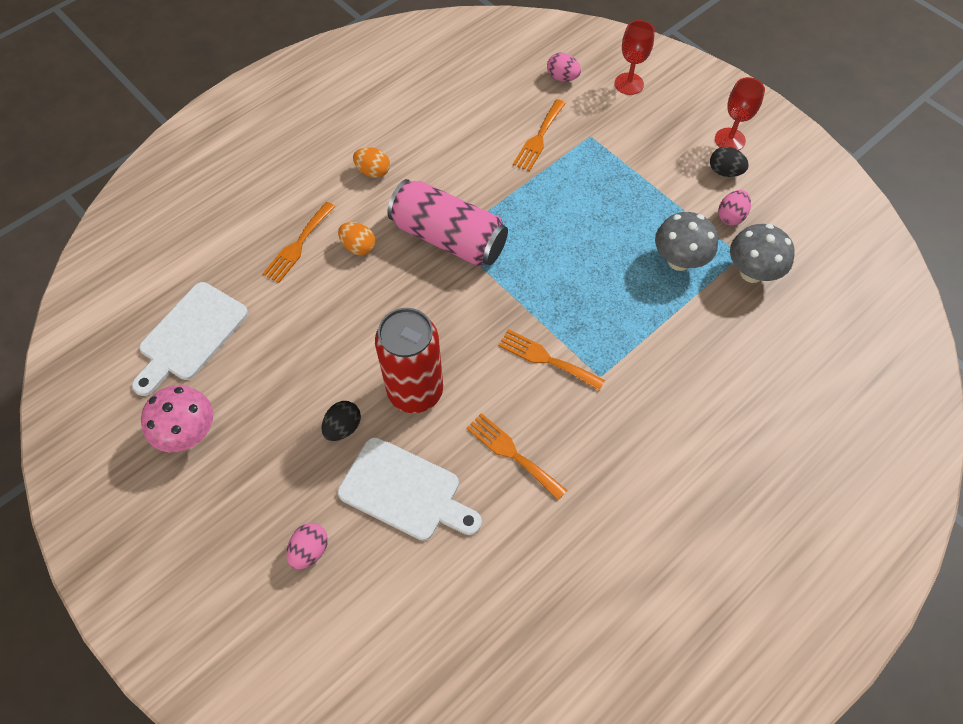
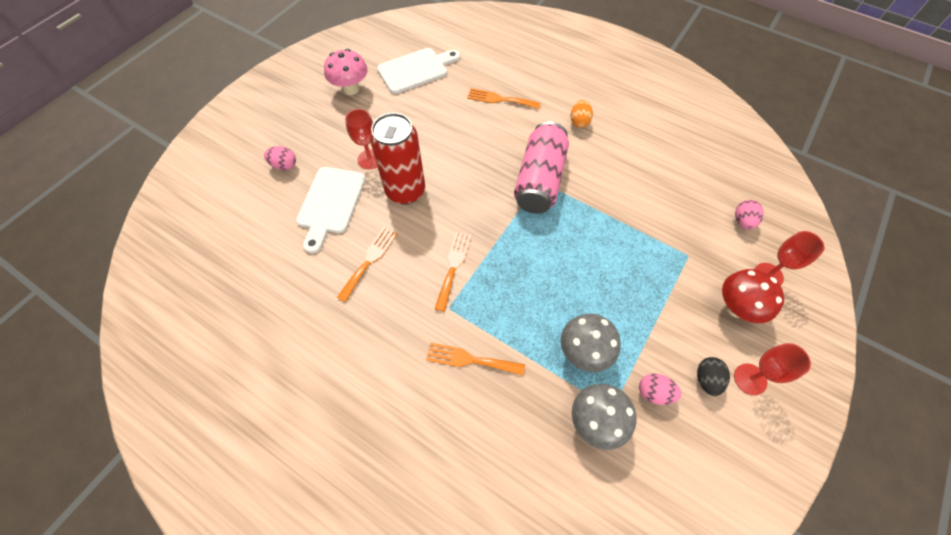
camera: 75 degrees right, 0 degrees up
white cutting board [132,282,248,396] -> white cutting board turned 135 degrees clockwise [377,48,460,94]
black egg [321,401,361,441] -> red goblet [345,109,377,169]
orange egg [338,222,375,255] -> none
orange fork [513,99,566,171] -> orange fork moved to [426,342,525,375]
none -> red mushroom [722,269,784,323]

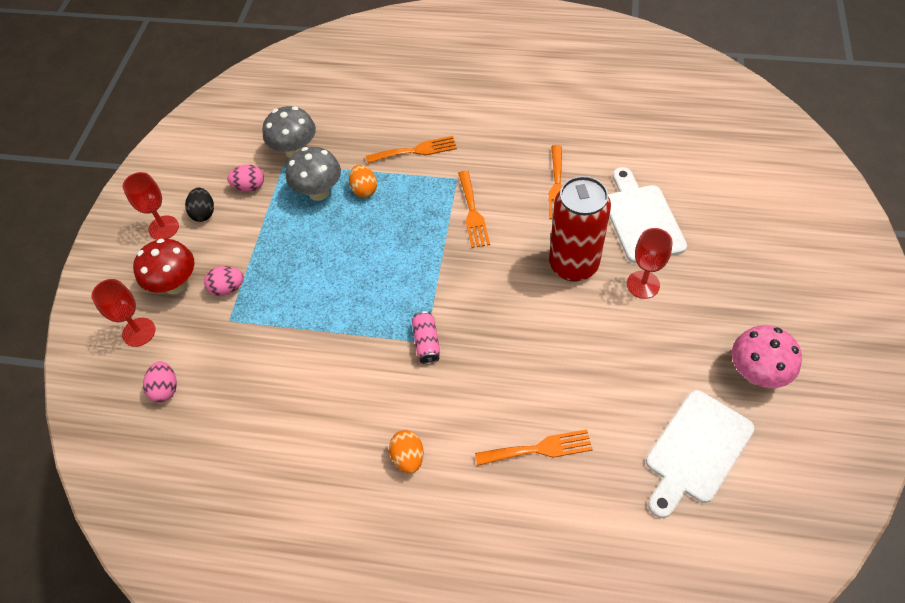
camera: 160 degrees right, 5 degrees down
pink egg [264,146,296,170] -> pink egg moved to [204,266,244,296]
pink can [514,122,569,214] -> pink can [412,311,440,364], size x0.43
none -> orange egg [349,165,377,198]

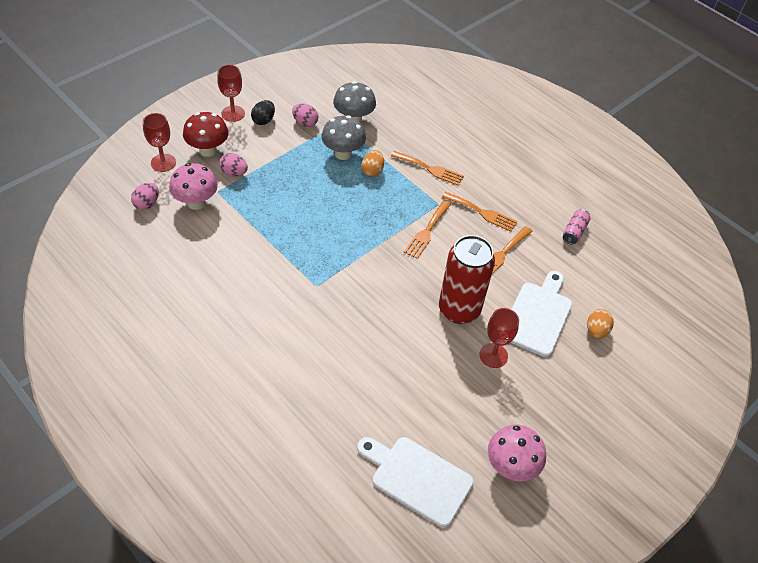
camera: 30 degrees right, 5 degrees down
orange egg [389,430,424,473] -> orange egg moved to [587,309,614,339]
pink can [412,311,440,364] -> pink can moved to [563,209,590,244]
orange fork [475,429,593,466] -> orange fork moved to [442,192,518,232]
white cutting board [646,390,754,518] -> white cutting board turned 45 degrees clockwise [357,437,474,527]
none -> pink mushroom [169,163,218,210]

